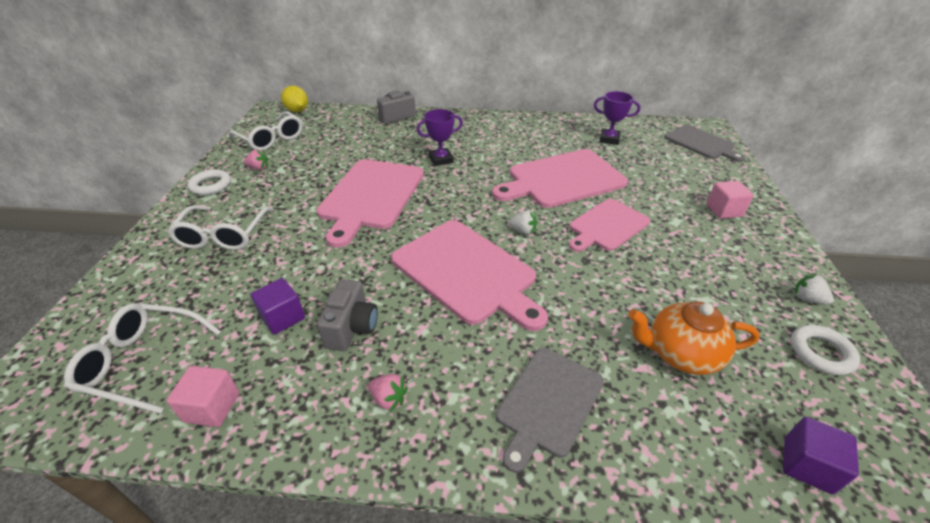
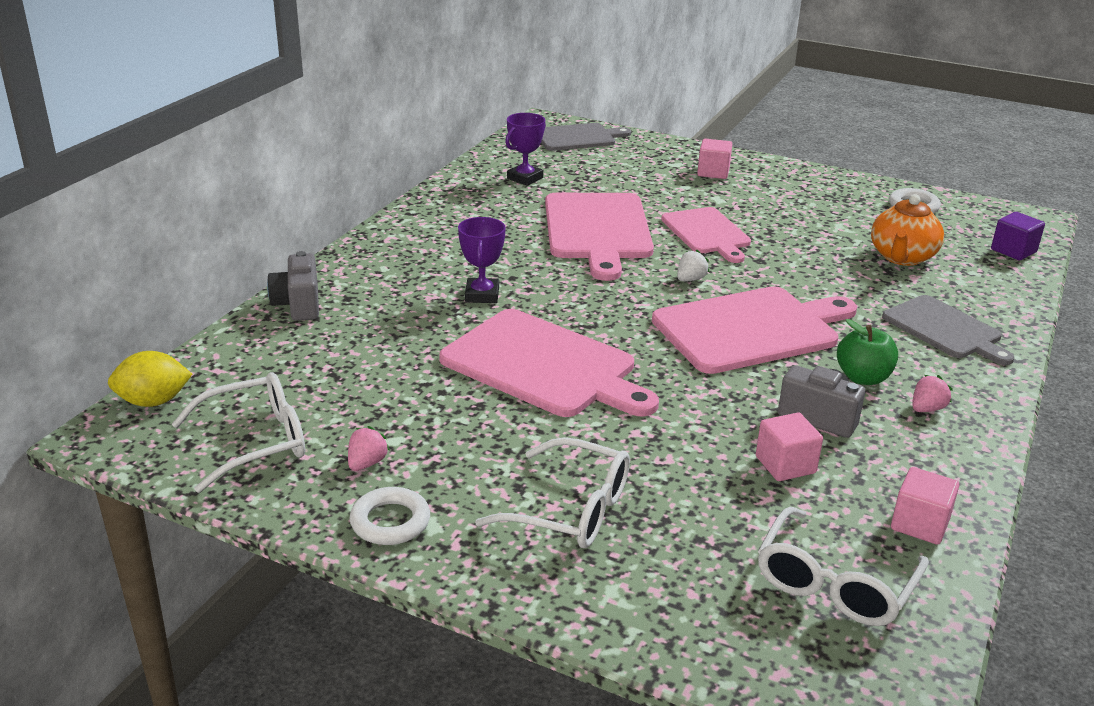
camera: 70 degrees left, 10 degrees down
purple cube [251,278,305,335] -> pink cube [756,413,823,481]
white strawberry [794,273,834,305] -> none
none -> green apple [837,319,898,385]

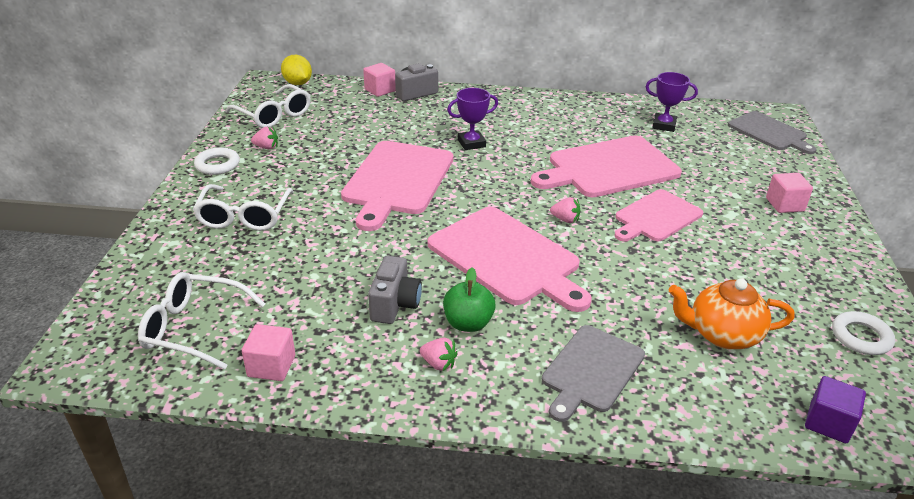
camera: 70 degrees right, 5 degrees up
white strawberry [677,250,709,282] -> pink strawberry [550,197,580,223]
pink cube [756,413,823,481] -> pink cube moved to [363,63,396,97]

